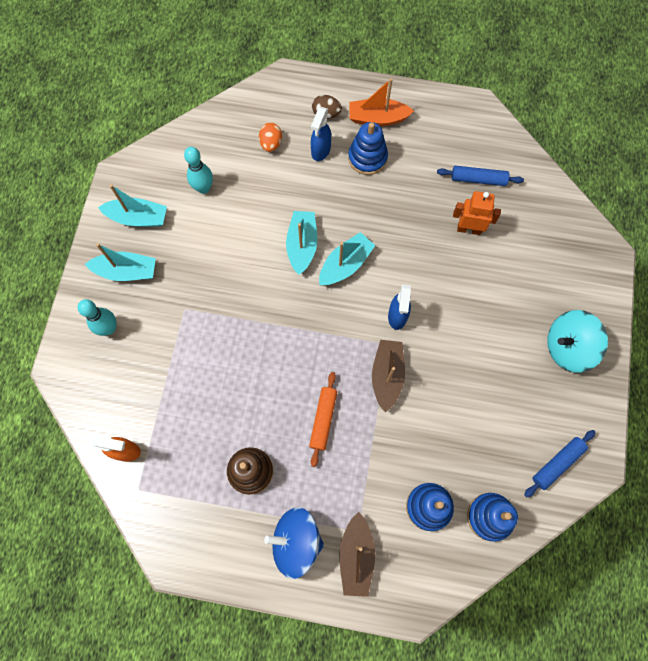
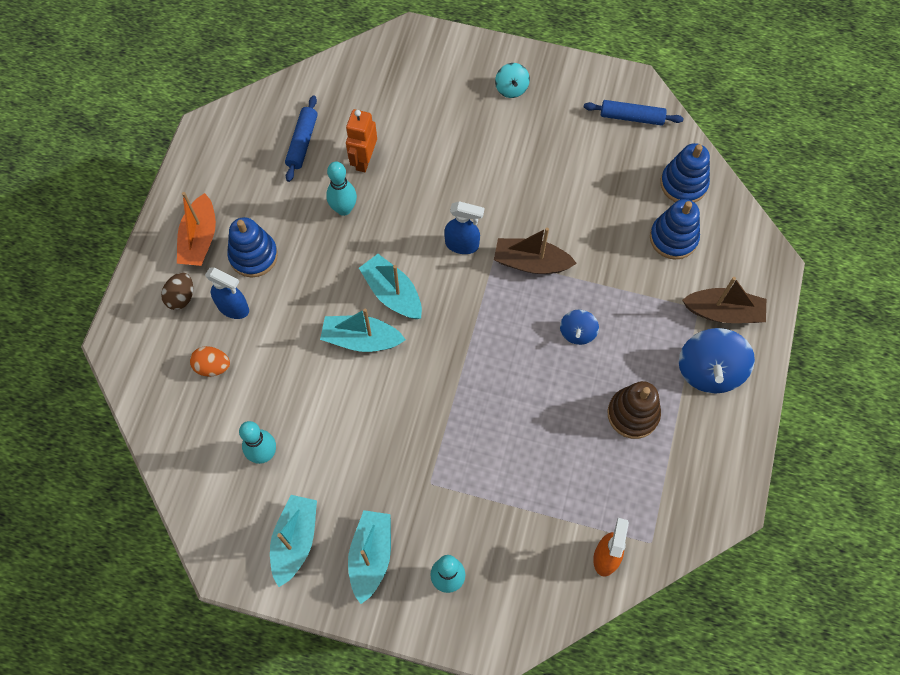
camera: 85 degrees left, 5 degrees down
orange rolling pin [309,372,337,467] -> blue spinning top [560,310,599,345]
blue rolling pin [524,430,596,497] -> blue rolling pin turned 45 degrees counterclockwise [584,100,684,126]
turquoise spinning top [547,310,608,373] -> turquoise spinning top [495,63,530,98], size x0.54
none -> turquoise bowling pin [326,161,357,216]

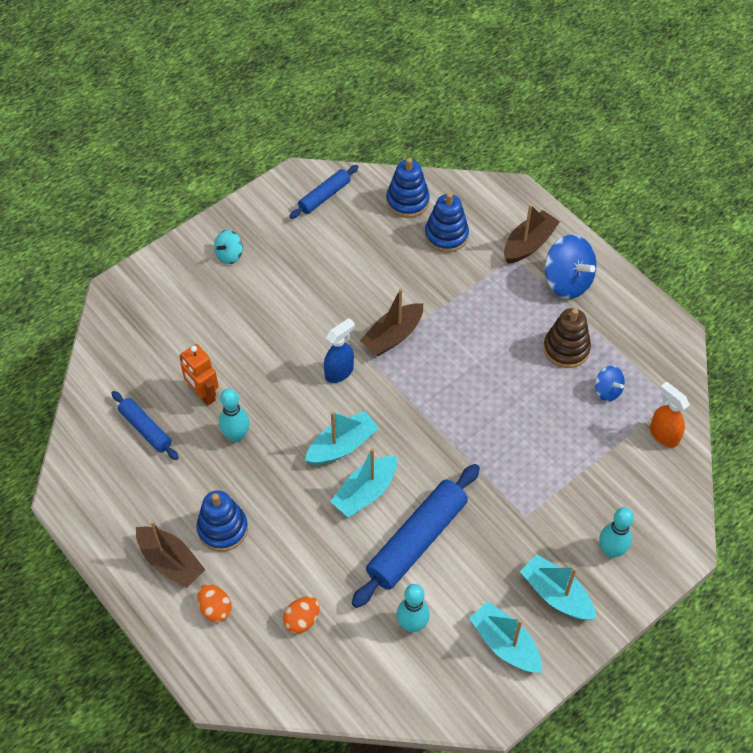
camera: 55 degrees left, 10 degrees down
brown egg [161,273,193,310] -> orange egg [198,584,232,622]
orange boat [177,192,216,266] -> brown boat [136,520,205,588]
blue spray bottle [205,267,249,319] -> none
turquoise boat [359,254,422,319] -> turquoise boat turned 150 degrees clockwise [305,411,379,465]
turquoise spinning top [495,63,530,98] -> turquoise spinning top turned 105 degrees clockwise [214,230,243,264]
blue spinning top [560,310,599,345] -> blue spinning top moved to [595,365,625,402]
none -> blue rolling pin [352,464,480,608]

